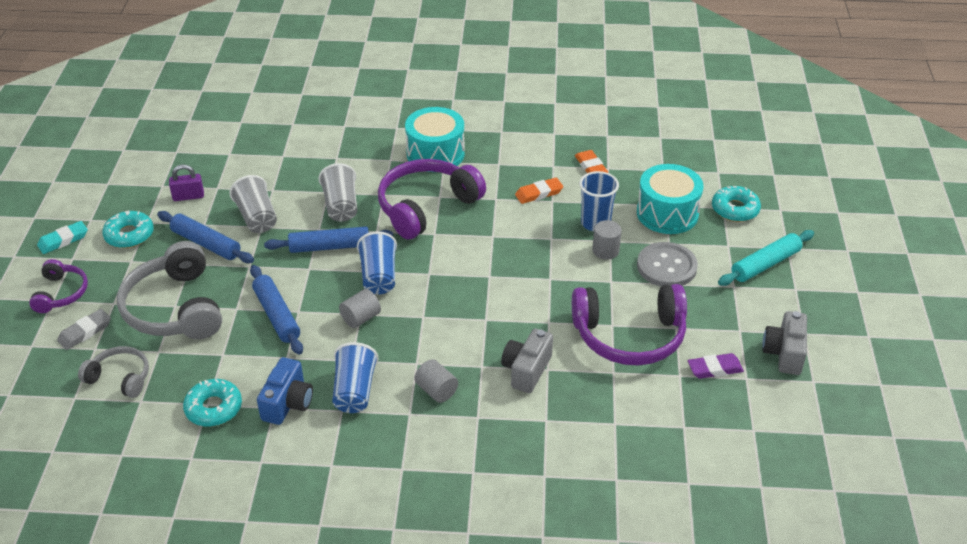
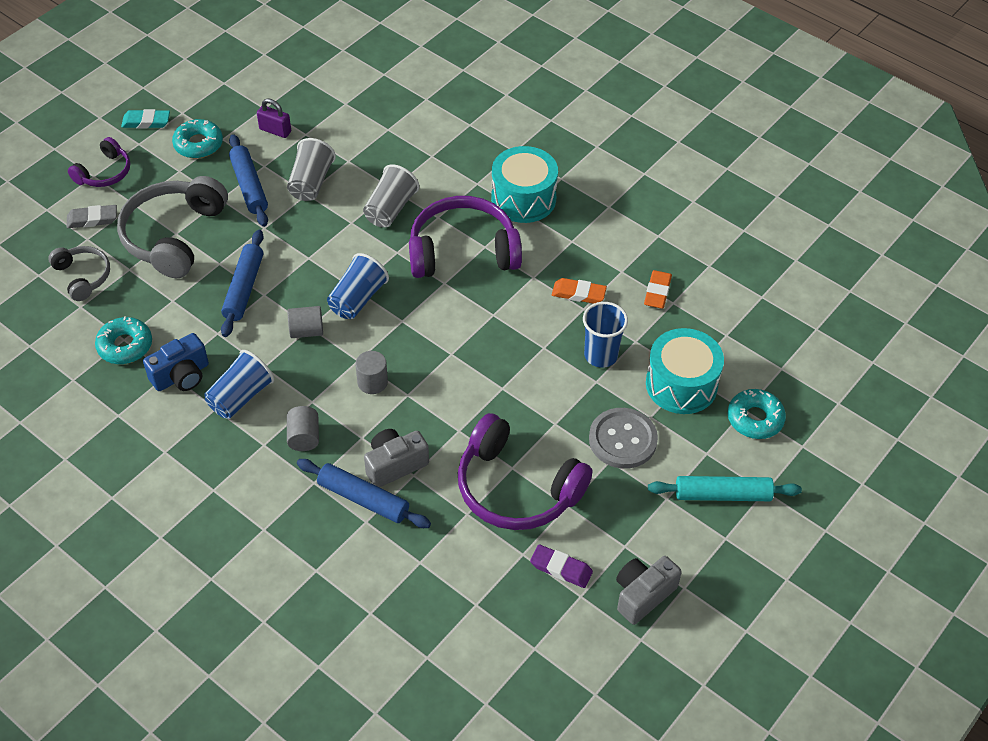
camera: 35 degrees right, 10 degrees up
blue rolling pin [264,227,393,253] -> blue rolling pin moved to [297,459,431,528]
grey cylinder [592,220,622,260] -> grey cylinder moved to [355,351,388,394]

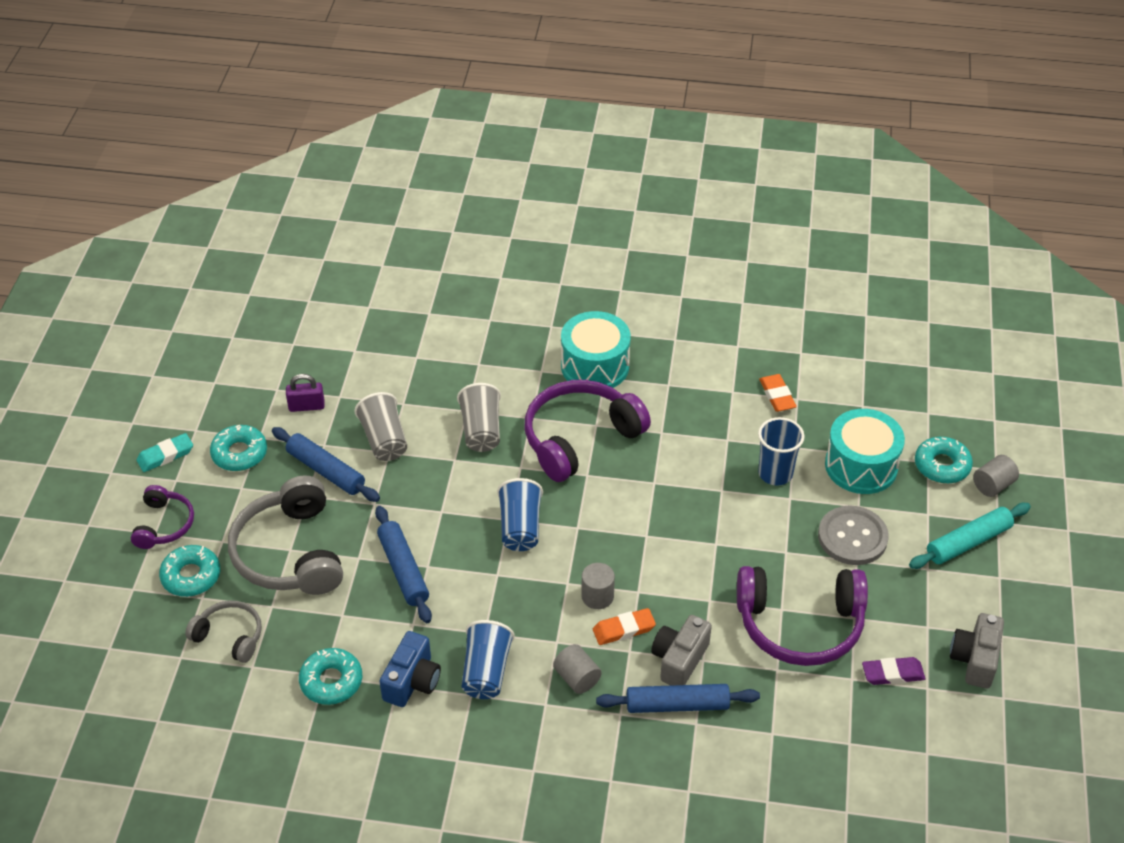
camera: 30 degrees left, 5 degrees down
grey eraser [67,205,117,228] -> turquoise donut [159,545,220,597]
grey cylinder [288,306,323,338] -> grey cylinder moved to [973,455,1019,497]
orange eraser [552,278,607,304] -> orange eraser moved to [593,608,656,645]

